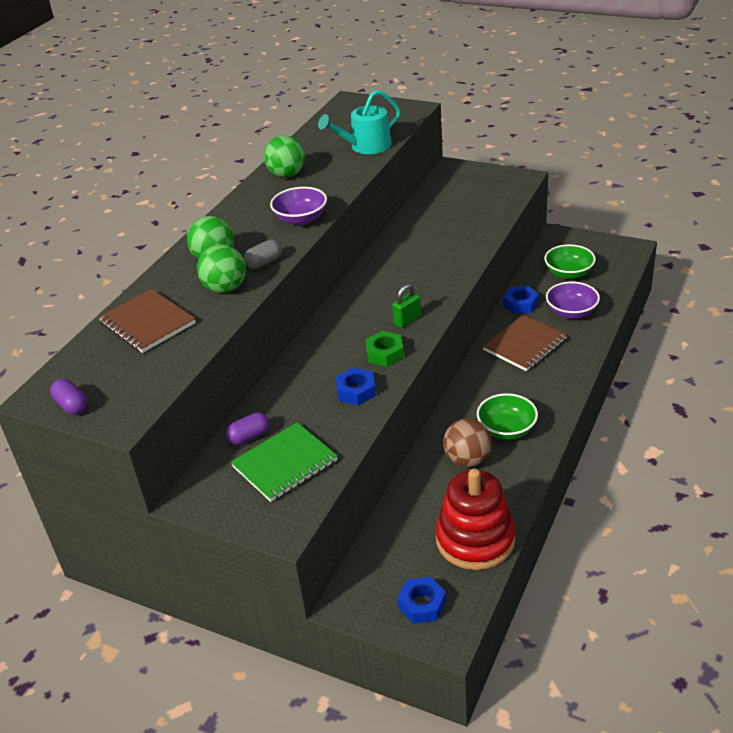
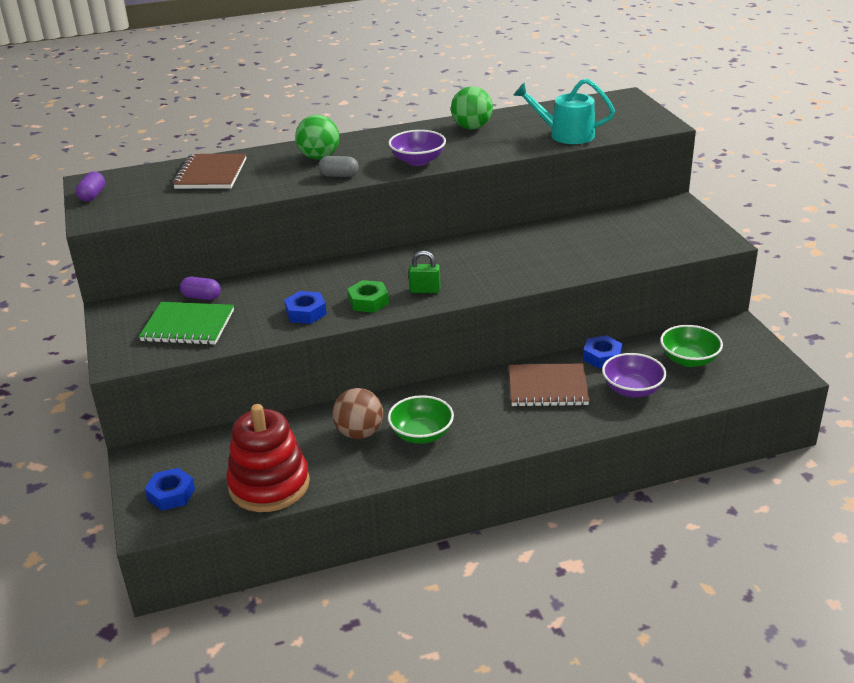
camera: 45 degrees right, 5 degrees down
green ball [197,244,246,293] -> none

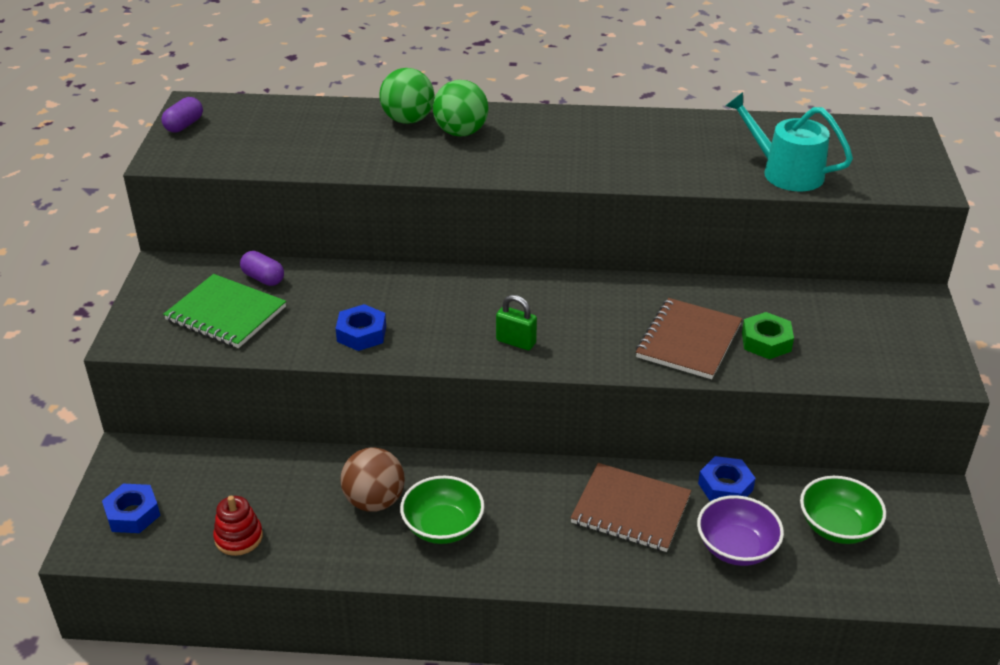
camera: 20 degrees right, 5 degrees up
brown notebook [173,154,246,189] -> brown notebook moved to [636,298,742,379]
red stacking toy [226,404,310,512] -> red stacking toy [213,496,263,556], size x0.49
grey capsule [318,156,359,177] -> none
green nut [347,280,389,313] -> green nut moved to [742,312,794,359]
purple bowl [388,130,446,166] -> none
green ball [451,86,493,129] -> green ball moved to [379,68,435,124]

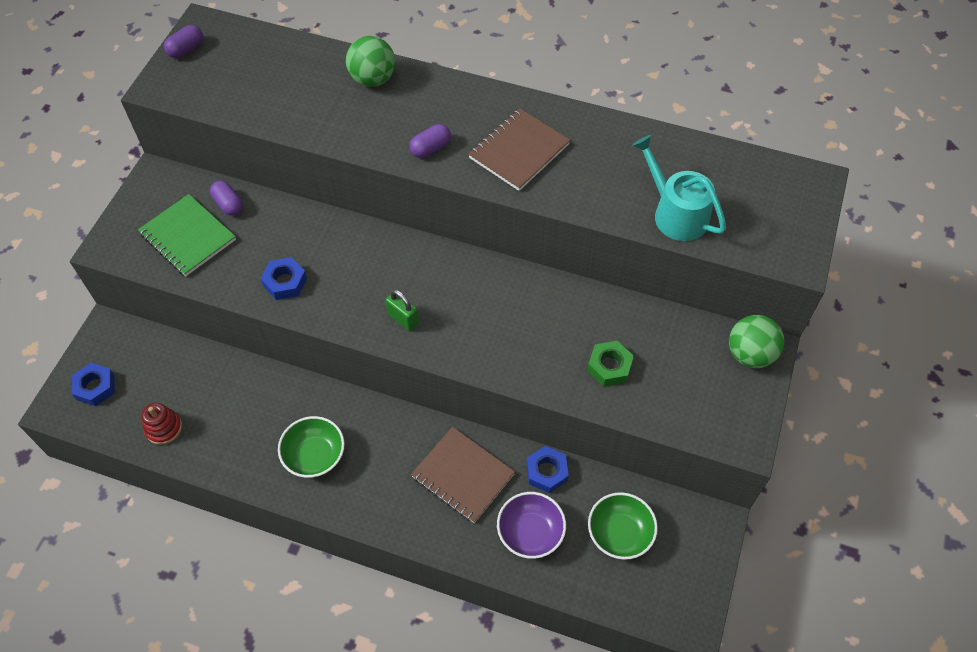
camera: 15 degrees right, 20 degrees up
brown ball [341,447,405,512] -> none
green ball [433,80,489,136] -> green ball moved to [729,315,784,368]
brown notebook [636,298,742,379] -> brown notebook moved to [468,108,570,191]
none -> purple capsule [409,124,451,158]

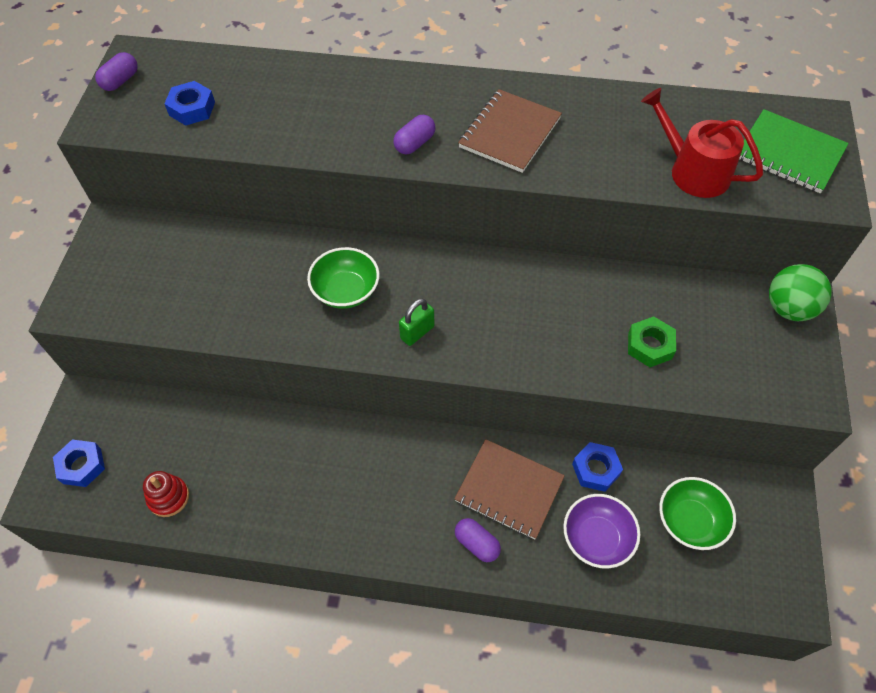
camera: 10 degrees left, 0 degrees up
green notebook [138,194,236,276] -> green notebook moved to [739,109,849,193]
purple capsule [210,180,243,216] -> purple capsule moved to [455,518,501,562]
blue nut [260,257,307,300] -> blue nut moved to [164,81,215,126]
green bowl [278,416,345,478] -> green bowl moved to [307,247,379,309]
green ball [346,36,395,87] -> none
green padlock [386,289,419,331] -> green padlock turned 75 degrees counterclockwise [399,298,434,346]
turquoise watering can [632,135,726,241] -> red watering can [641,88,763,198]

